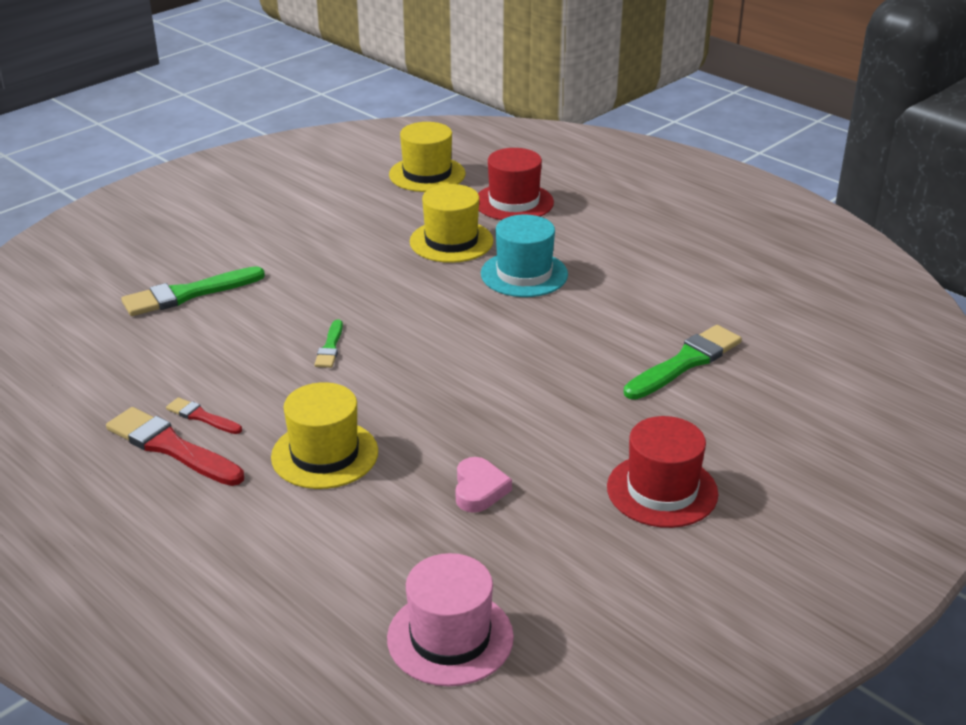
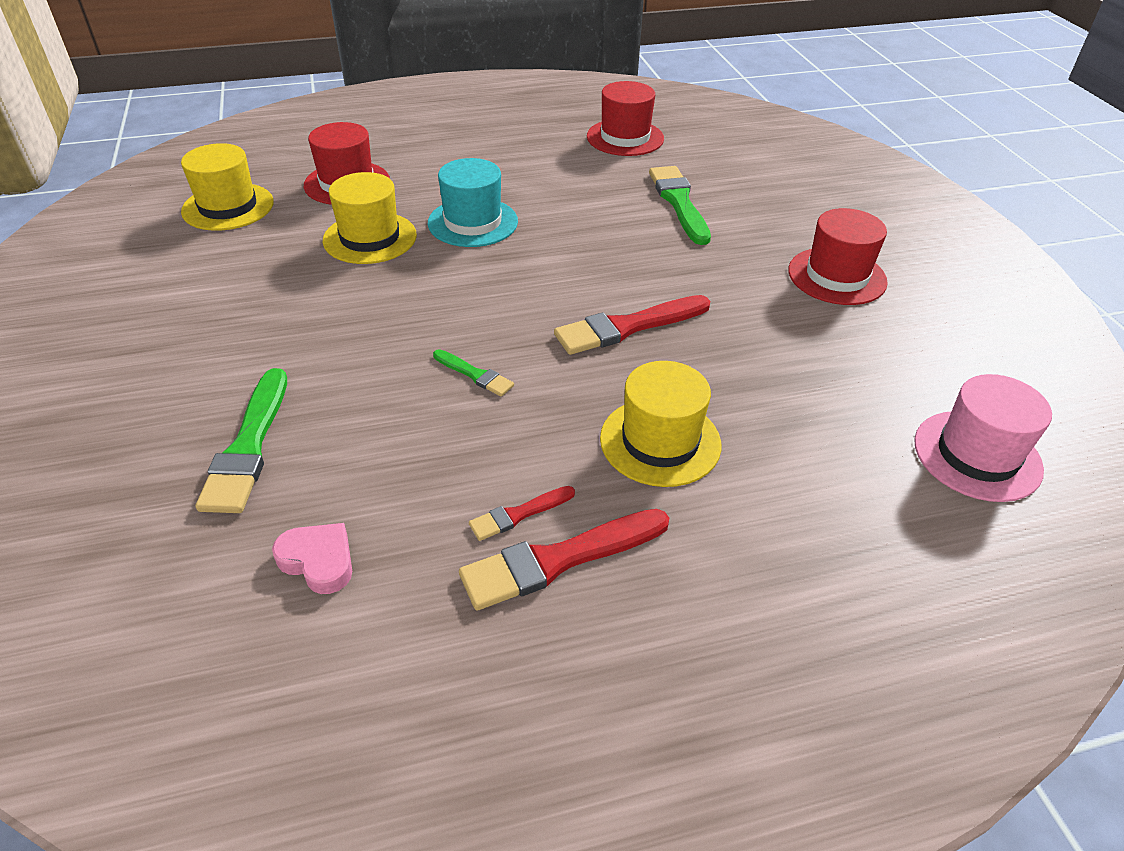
camera: 60 degrees left, 10 degrees up
pink heart [456,457,512,513] -> pink heart moved to [272,523,352,594]
none -> red brush [554,295,710,355]
none -> red hat [587,81,664,156]

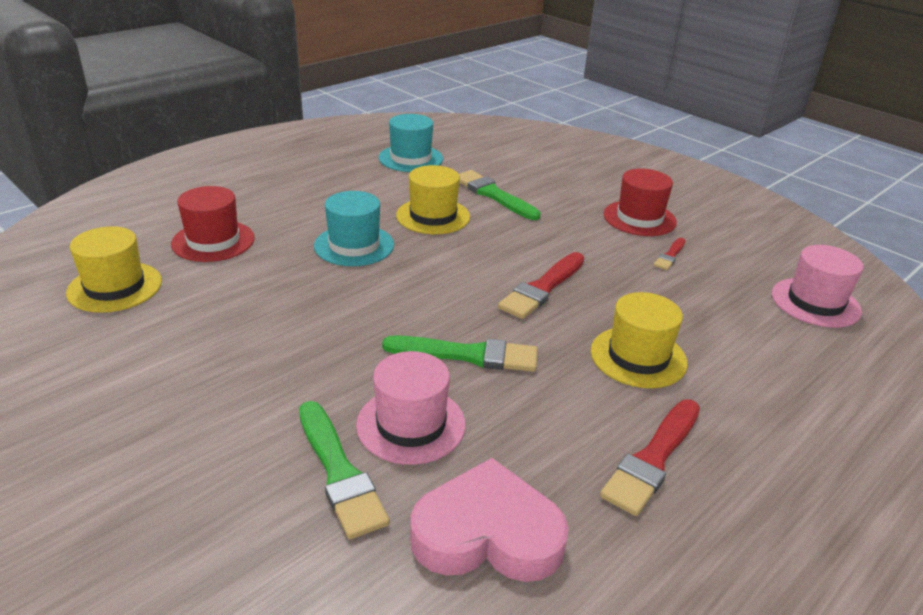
camera: 30 degrees left, 10 degrees down
pink heart [272,523,352,594] -> pink heart [410,458,569,582], size x1.96
yellow hat [323,172,417,264] -> yellow hat moved to [396,165,470,234]
green brush [433,349,514,396] -> green brush [382,335,538,372], size x1.86
red brush [469,486,575,541] -> red brush moved to [654,238,685,270]
red hat [587,81,664,156] -> turquoise hat [379,114,443,172]
none -> pink hat [356,351,466,465]

